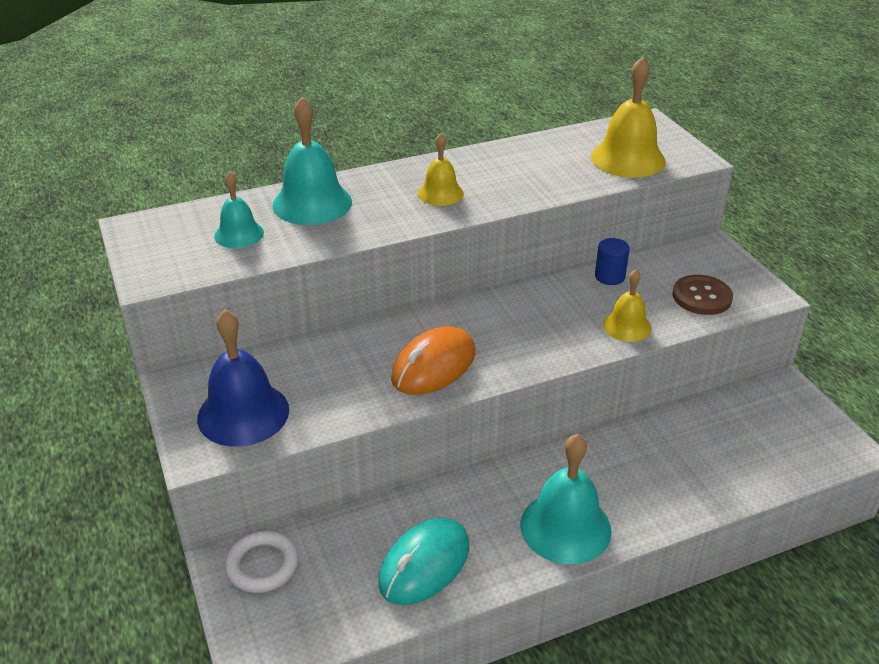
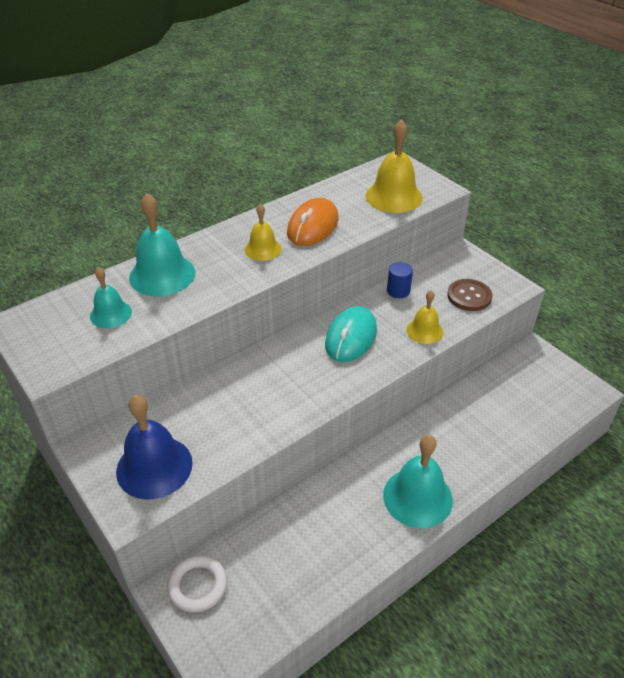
camera: 15 degrees left, 5 degrees up
turquoise mouse [378,517,469,605] -> turquoise mouse moved to [325,306,377,362]
orange mouse [391,326,475,395] -> orange mouse moved to [287,198,338,246]

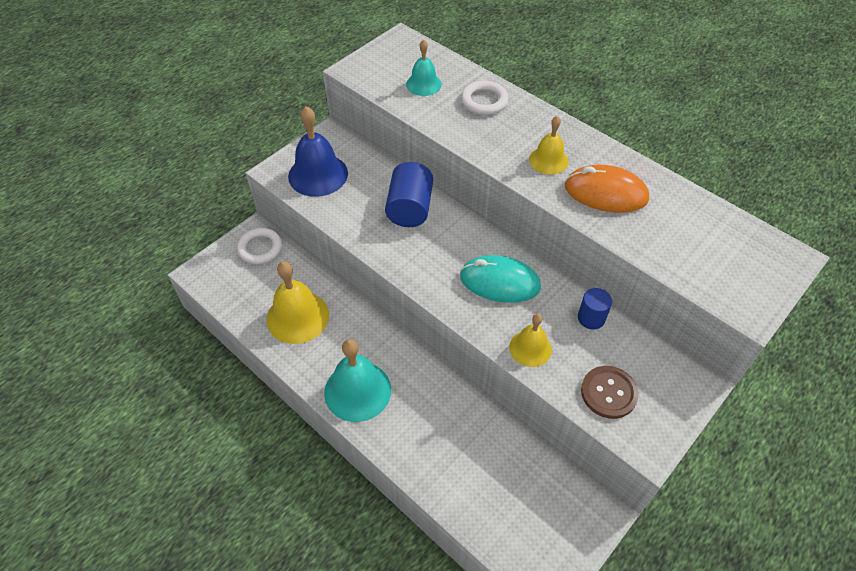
camera: 80 degrees right, 10 degrees up
turquoise bell [129,193,196,296] -> white ring [461,81,509,115]
yellow bell [365,119,423,213] -> yellow bell moved to [267,261,329,344]
none -> blue cylinder [385,162,433,227]

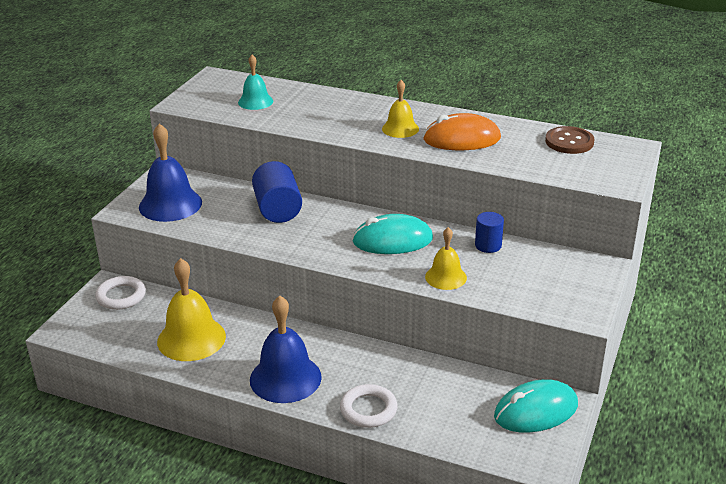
camera: 20 degrees left, 20 degrees down
turquoise bell [324,339,391,422] -> blue bell [250,296,322,403]
white ring [461,81,509,115] -> white ring moved to [340,384,397,428]
brown button [581,366,639,419] -> brown button moved to [545,126,595,154]
none -> turquoise mouse [494,379,578,433]

